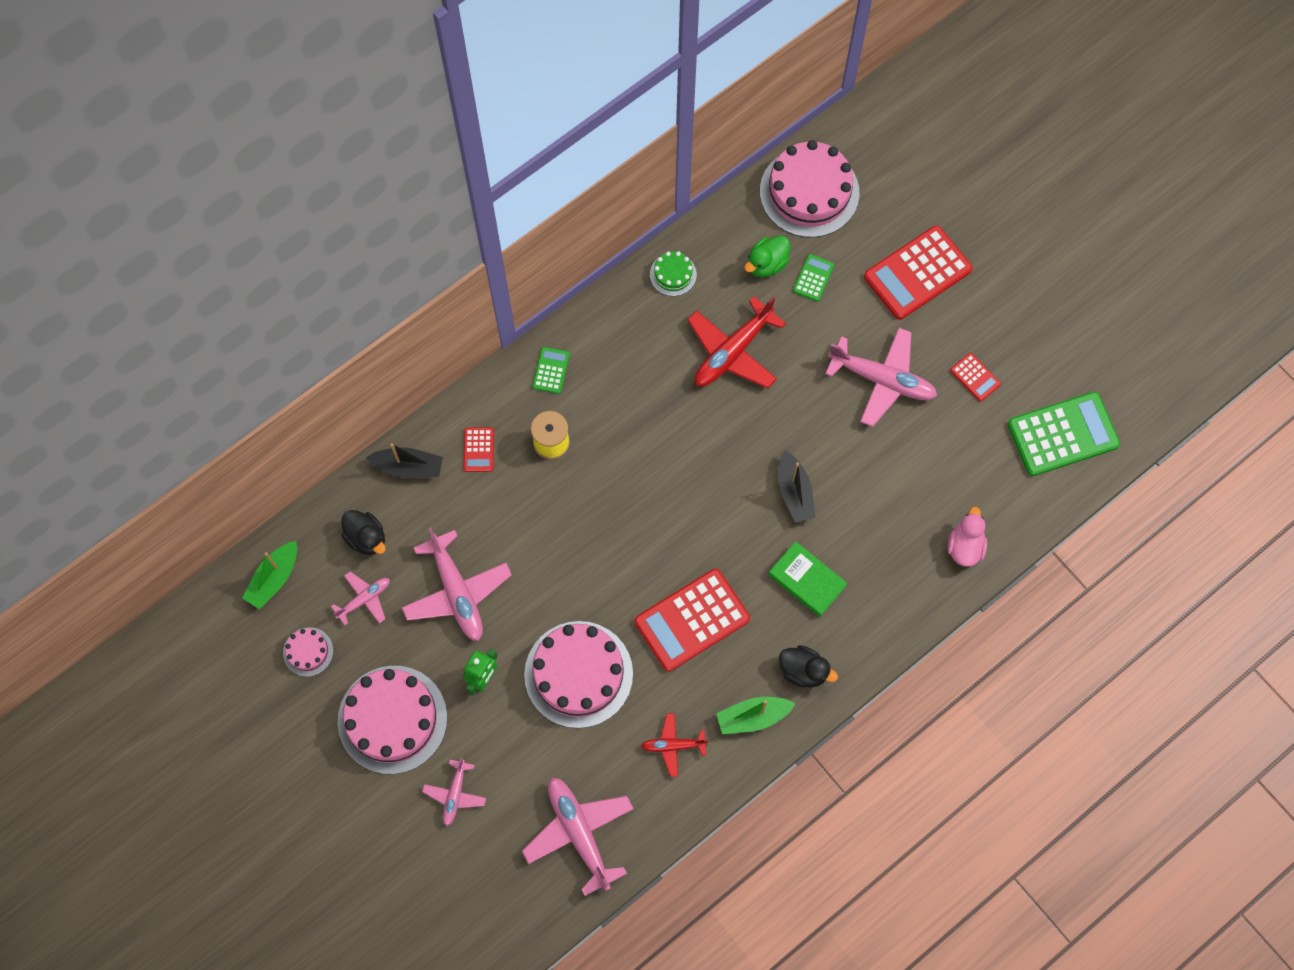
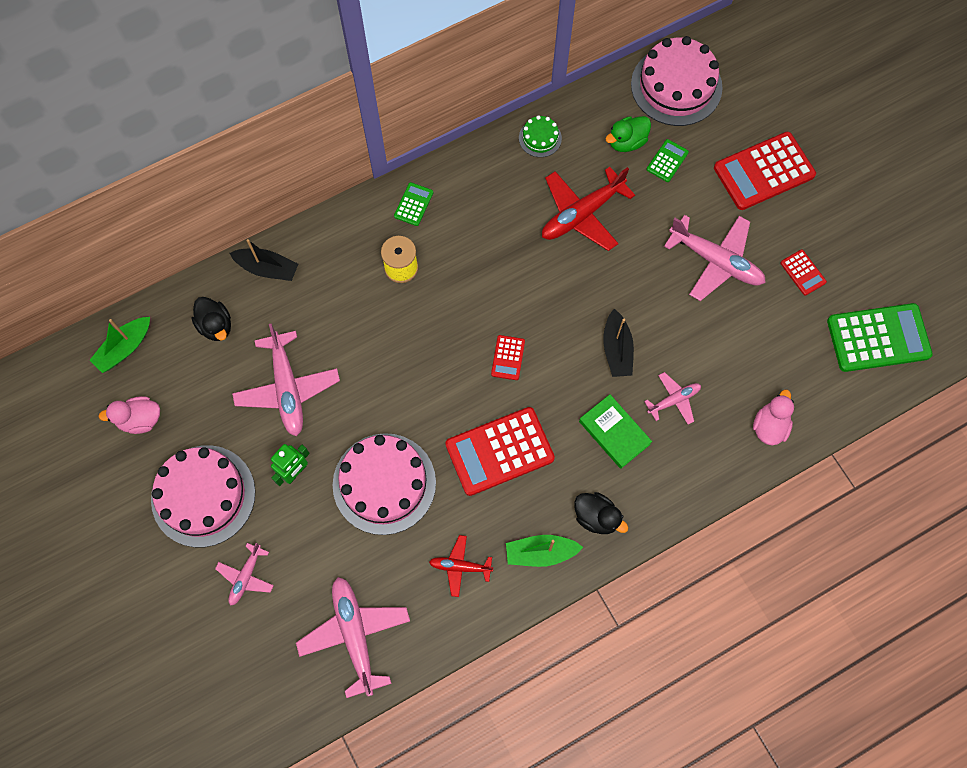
camera: 10 degrees right, 0 degrees up
pink cake [283,627,333,677] -> pink duck [98,396,160,434]
pink plane [331,571,390,625] -> pink plane moved to [644,372,701,425]
red calculator [464,427,494,472] -> red calculator moved to [491,335,525,380]

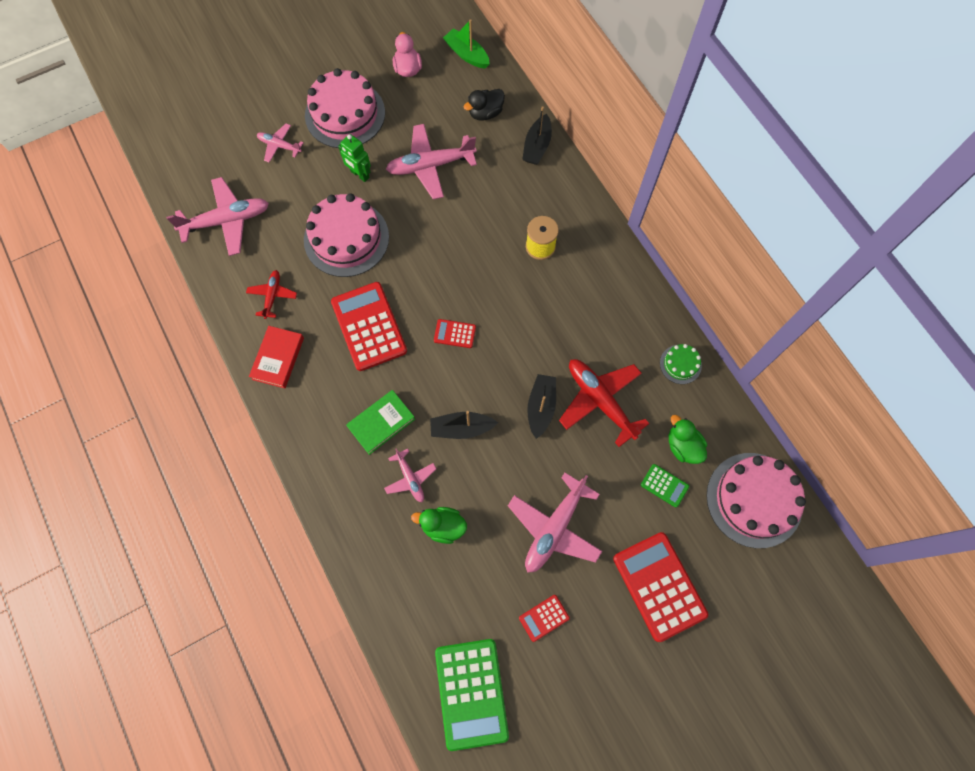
camera: 90 degrees right, 0 degrees up
green calculator [394,182,433,226] -> none
green boat [506,535,583,567] -> red book [249,326,304,388]
black duck [574,492,628,534] -> none
pink duck [753,389,794,445] -> none
none -> green duck [411,507,467,544]
none -> black boat [527,374,556,439]

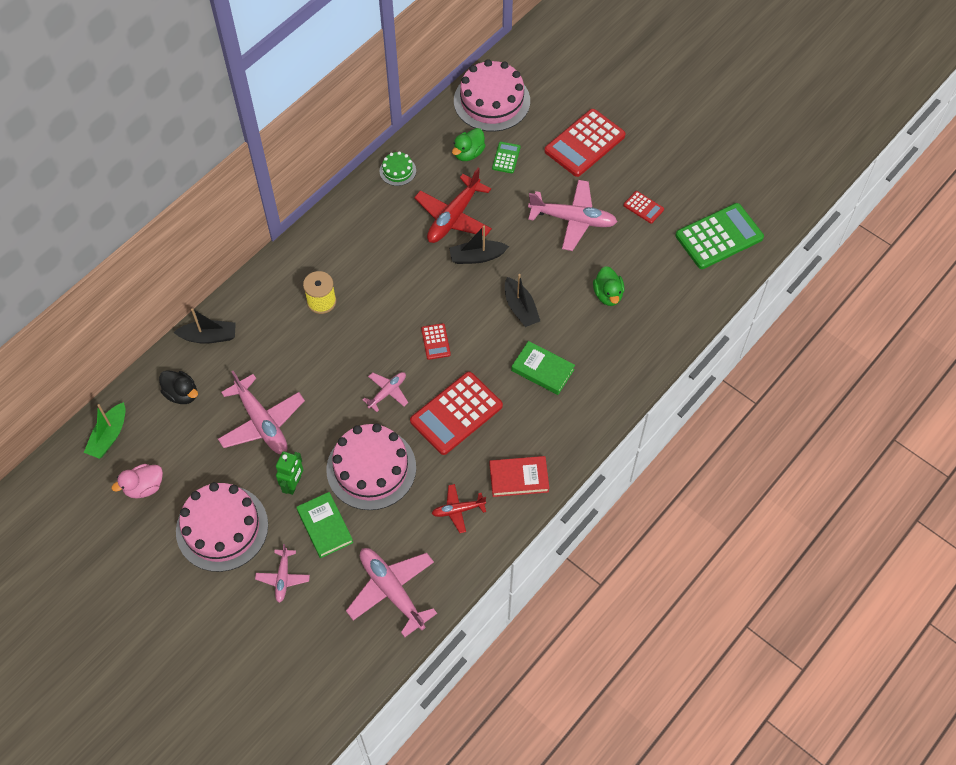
camera: 110 degrees left, 10 degrees down
pink plane [384,449,436,502] -> pink plane moved to [363,372,408,412]
none -> green book [296,492,353,558]

